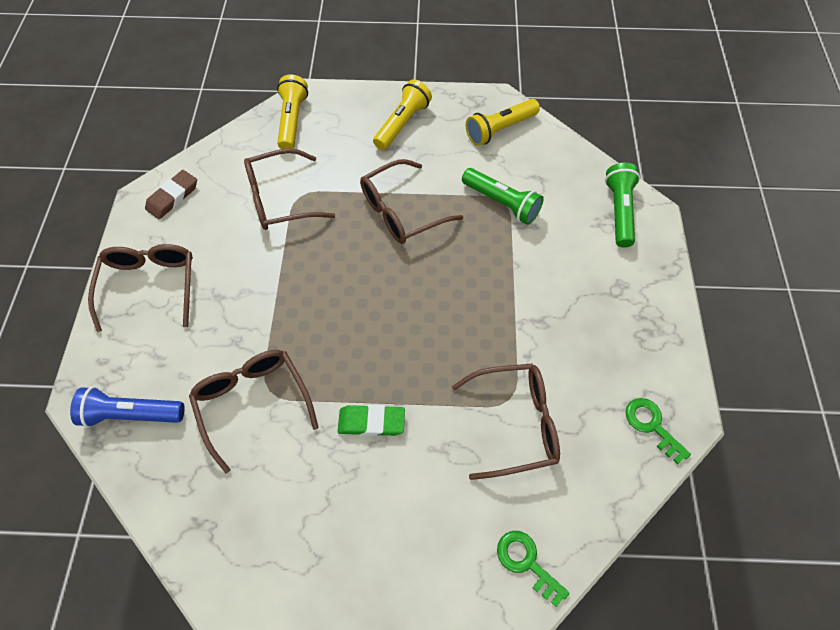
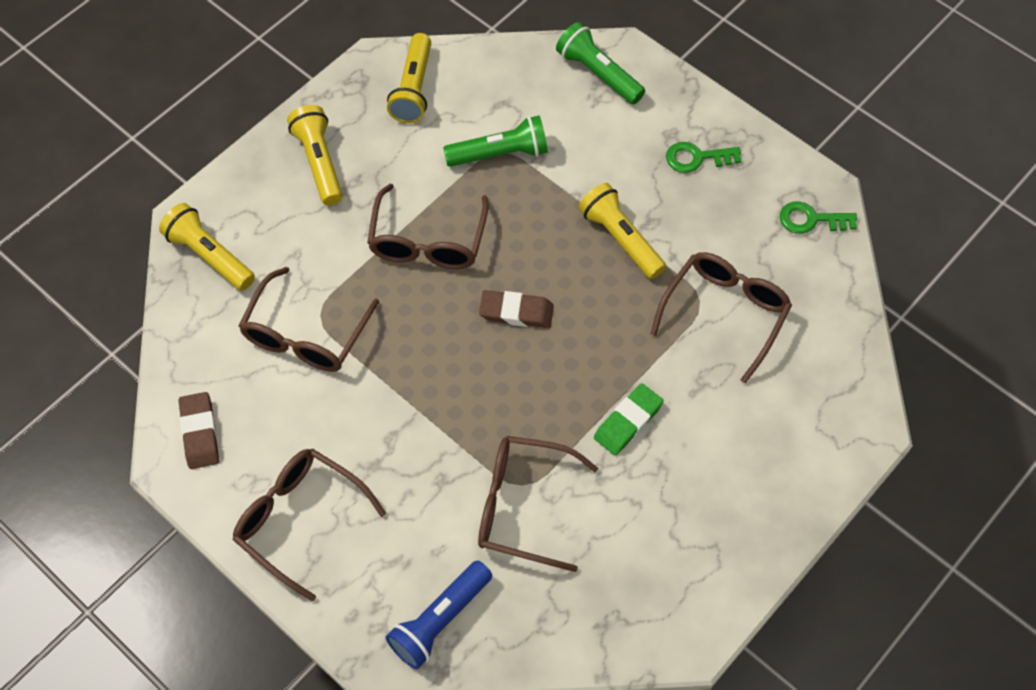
camera: 50 degrees left, 0 degrees up
green key [497,531,570,607] -> green key moved to [666,142,741,173]
none -> brown eraser [479,290,554,328]
none -> yellow flashlight [579,183,666,279]

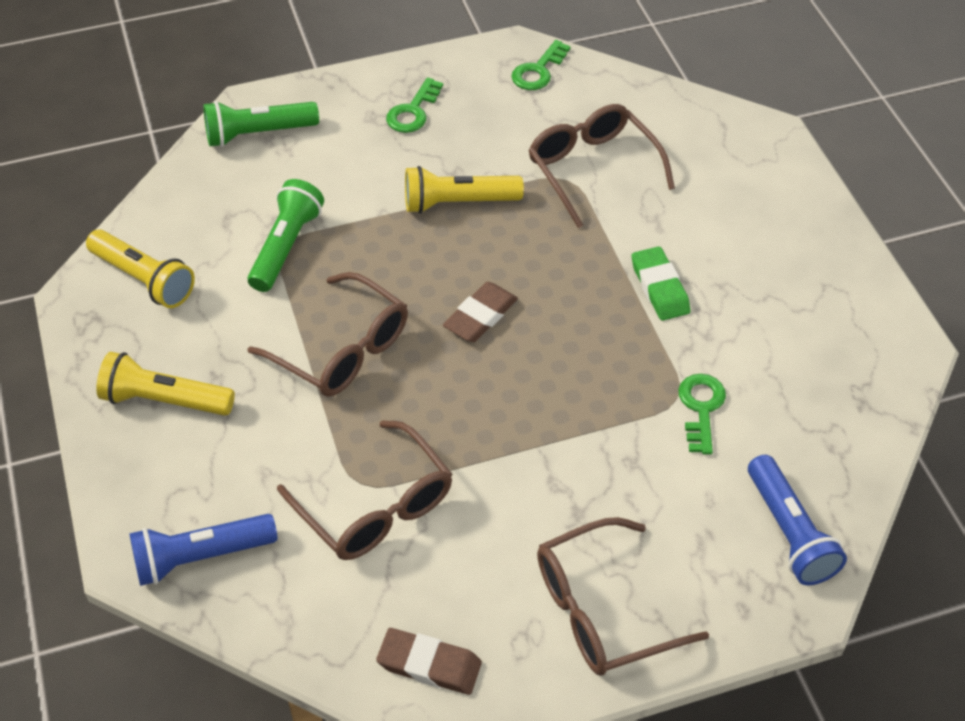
camera: 60 degrees left, 10 degrees down
yellow flashlight [159,203,255,291] -> blue flashlight [129,514,278,586]
brown glasses [478,436,598,572] -> green key [678,374,726,455]

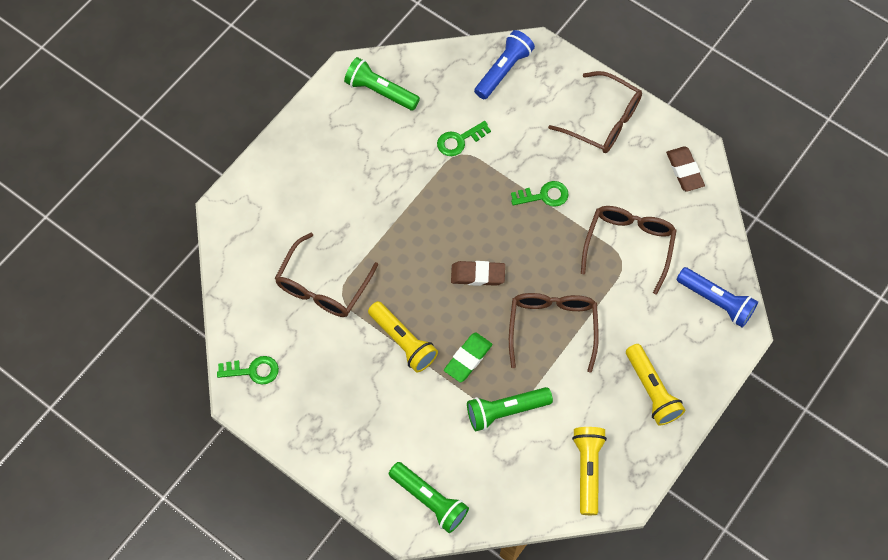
camera: 125 degrees left, 15 degrees up
green key [386,78,443,133] -> green key moved to [511,181,569,207]
green eraser [632,246,691,321] -> green eraser moved to [444,332,492,382]
none -> green flashlight [344,57,420,110]

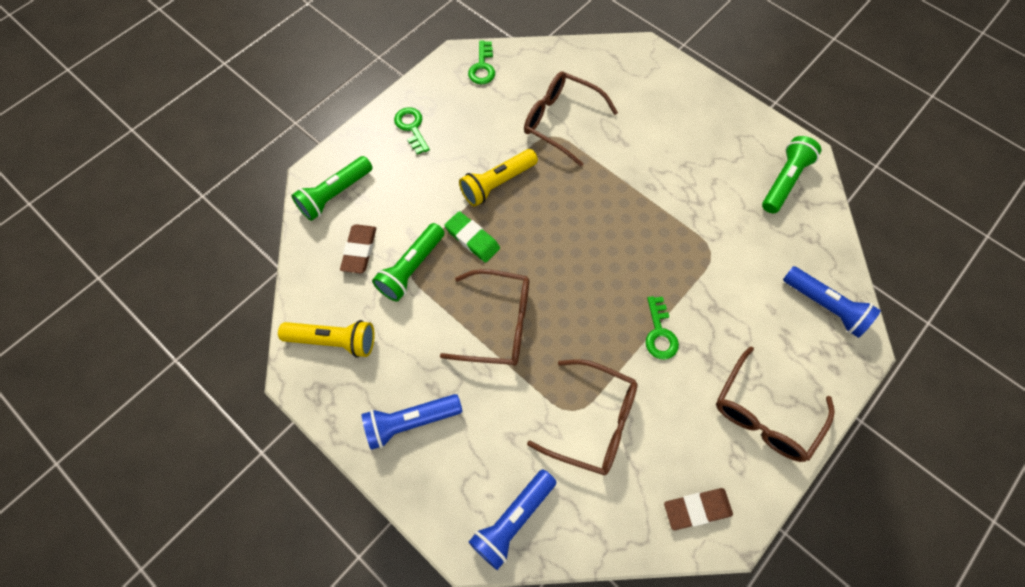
camera: 95 degrees right, 0 degrees up
green key [437,121,491,156] -> green key moved to [394,107,430,154]
brown eraser [451,261,505,286] -> brown eraser moved to [340,224,376,273]
green flashlight [467,387,553,431] -> green flashlight turned 135 degrees counterclockwise [372,223,445,301]
yellow flashlight [626,344,685,426] -> blue flashlight [361,394,462,450]

